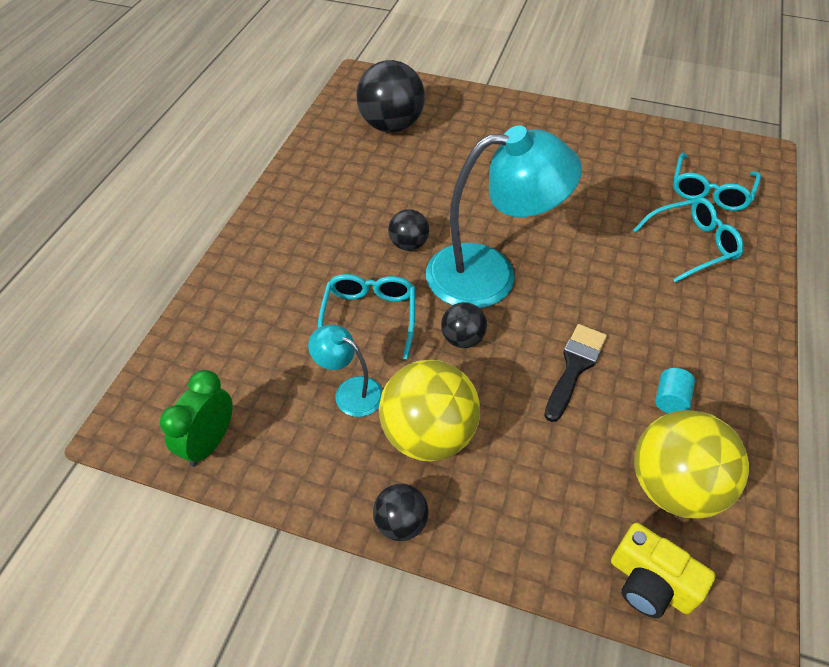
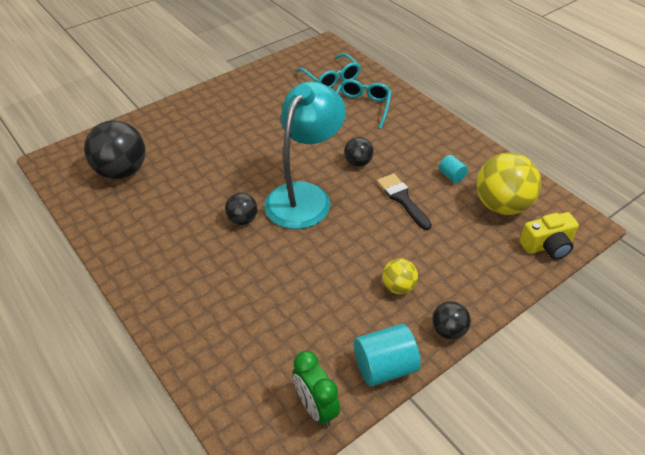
camera: 55 degrees left, 5 degrees down
turquoise lamp [308,325,383,417] -> none
turquoise glasses [318,274,415,359] -> none
yellow ball [379,360,480,462] -> yellow ball [382,258,418,294], size x0.52
black ball [441,302,487,348] -> black ball moved to [344,137,374,167]
none -> turquoise cylinder [354,324,421,387]

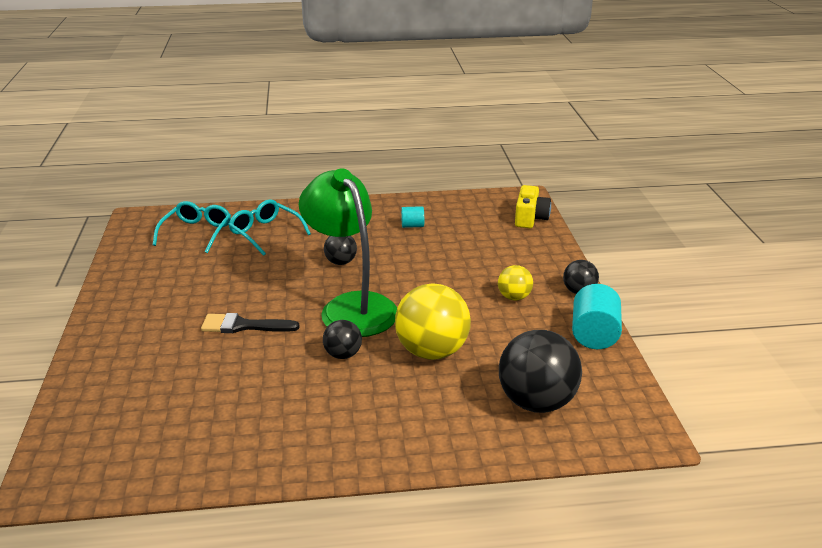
camera: 60 degrees left, 15 degrees down
black ball [84,120,146,179] -> black ball moved to [499,330,582,413]
turquoise lamp [264,81,346,229] -> green lamp [299,169,397,337]
green clock [293,351,340,427] -> none
turquoise glasses [297,53,361,88] -> turquoise glasses turned 75 degrees counterclockwise [153,201,231,253]
black brush [377,174,432,230] -> black brush moved to [201,313,300,333]
yellow ball [476,153,541,215] -> yellow ball moved to [395,283,471,360]

